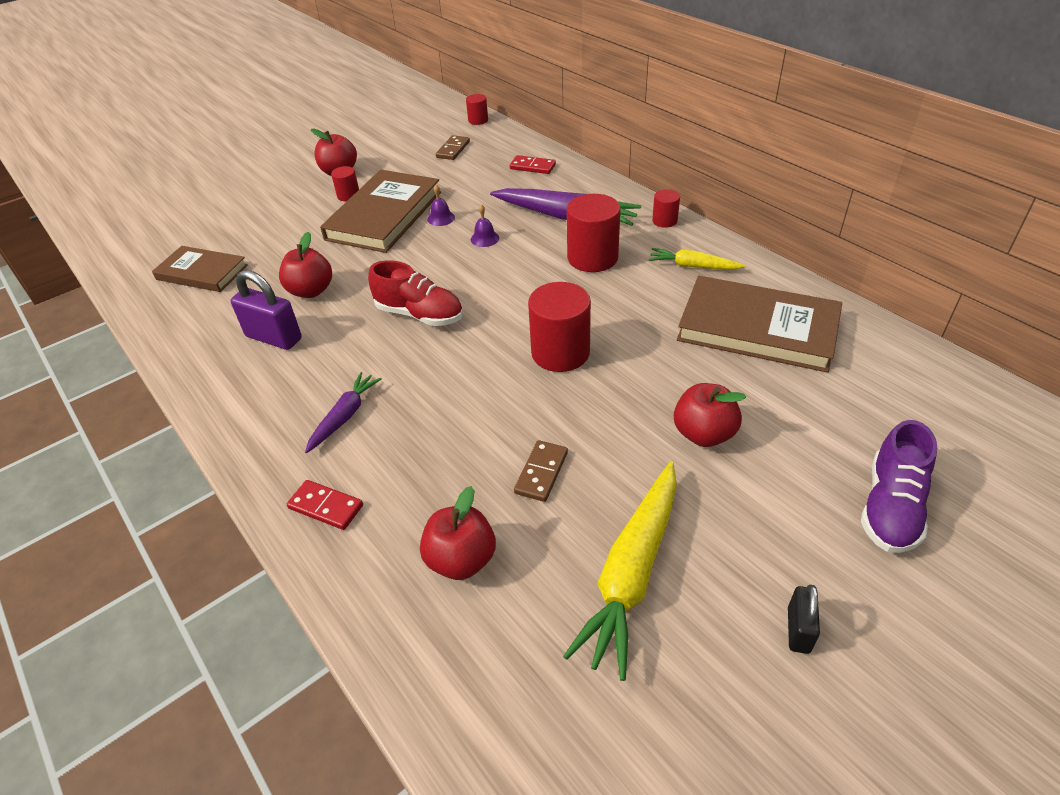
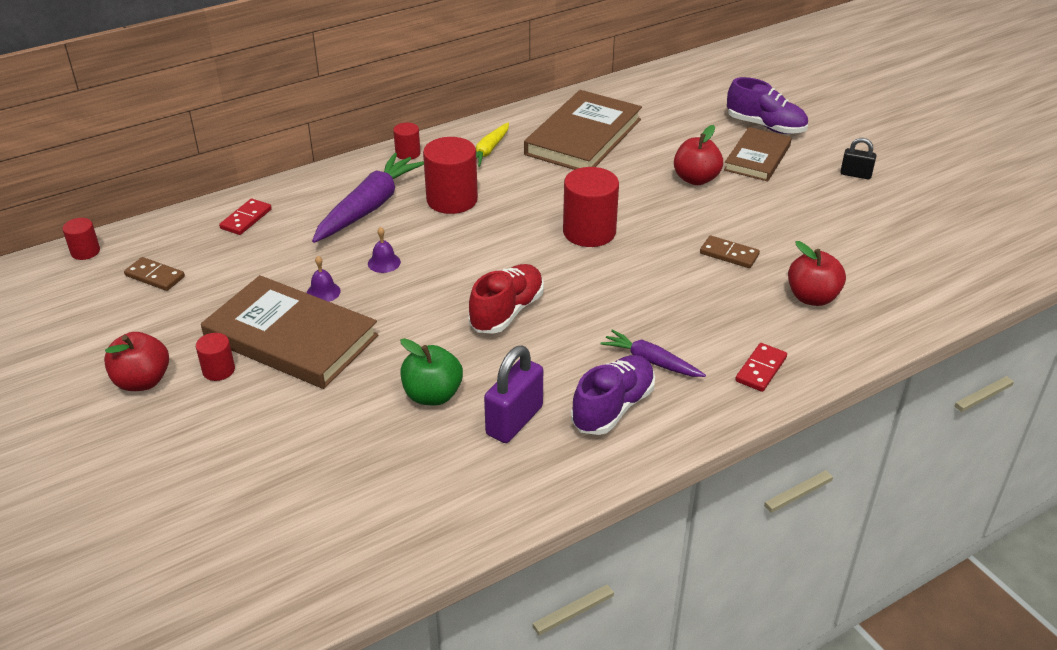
camera: 85 degrees left, 5 degrees down
brown book [152,246,248,292] -> brown book moved to [724,127,792,181]
red apple [279,232,332,298] -> green apple [400,338,463,405]
yellow carrot [563,462,677,681] -> none
none -> purple shoe [571,355,655,435]

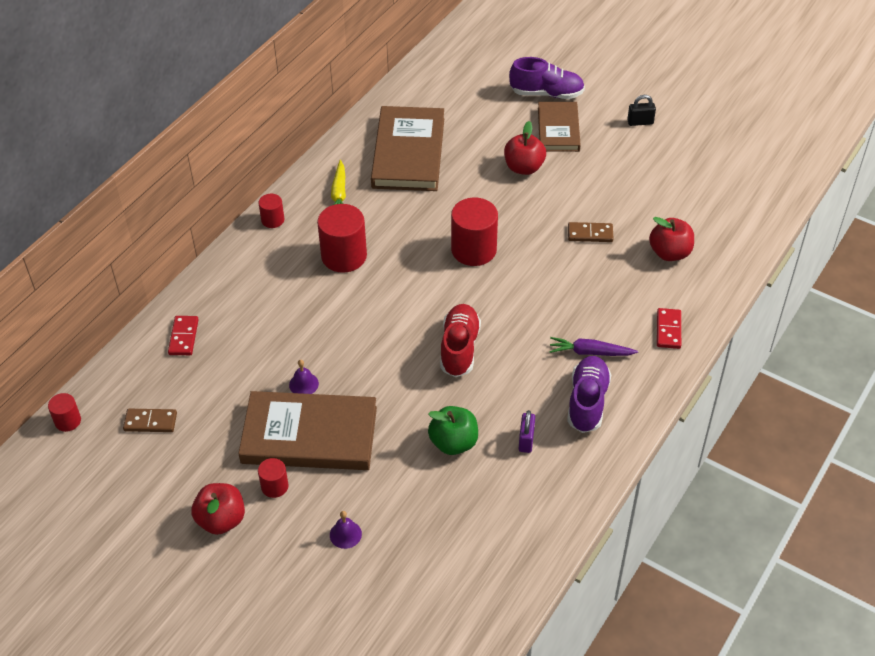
camera: 25 degrees left, 10 degrees up
purple carrot [312,153,424,243] -> none
purple bell [368,227,401,273] -> purple bell moved to [330,511,362,549]
purple padlock [484,345,543,443] -> purple padlock [519,410,535,453], size x0.59

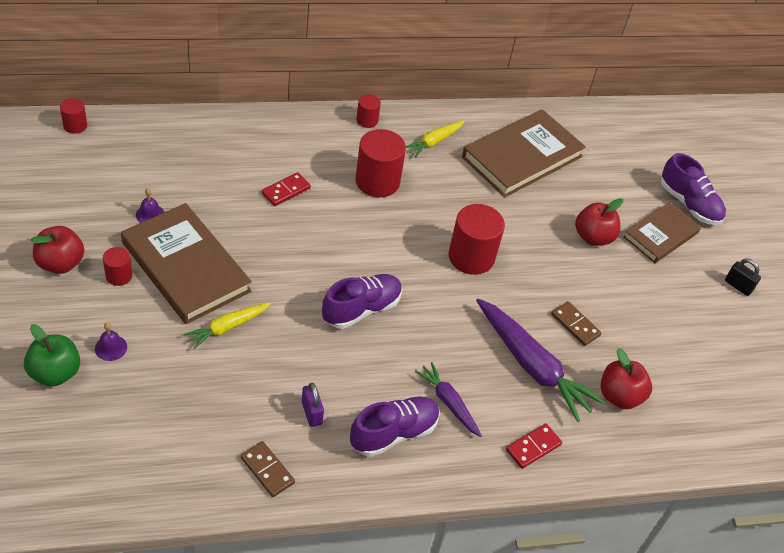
camera: 40 degrees right, 0 degrees up
brown domino [123,409,177,432] -> brown domino moved to [241,441,295,497]
red domino [168,316,199,355] -> red domino moved to [262,172,311,206]
purple bell [289,360,319,394] -> purple bell moved to [136,188,164,223]
green apple [428,406,478,455] -> green apple moved to [24,324,80,387]
red shoe [440,304,481,377] -> purple shoe [322,274,402,329]
purple padlock [519,410,535,453] -> purple padlock turned 75 degrees counterclockwise [302,383,324,427]
none -> yellow carrot [184,302,271,349]
none -> purple carrot [476,298,604,422]

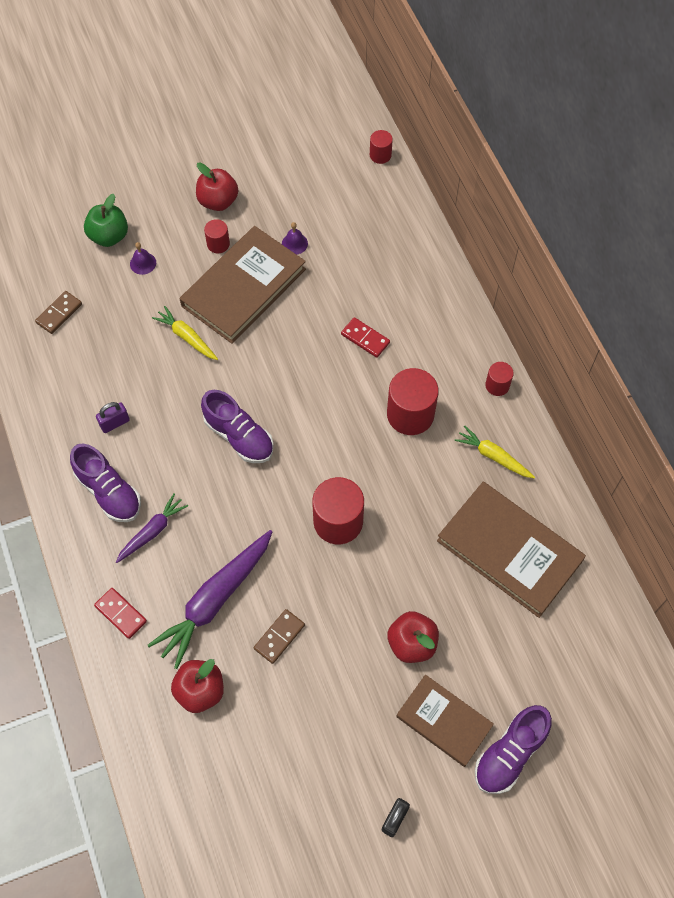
camera: 85 degrees right, 15 degrees up
brown domino [241,441,295,497] -> brown domino moved to [35,291,82,334]

